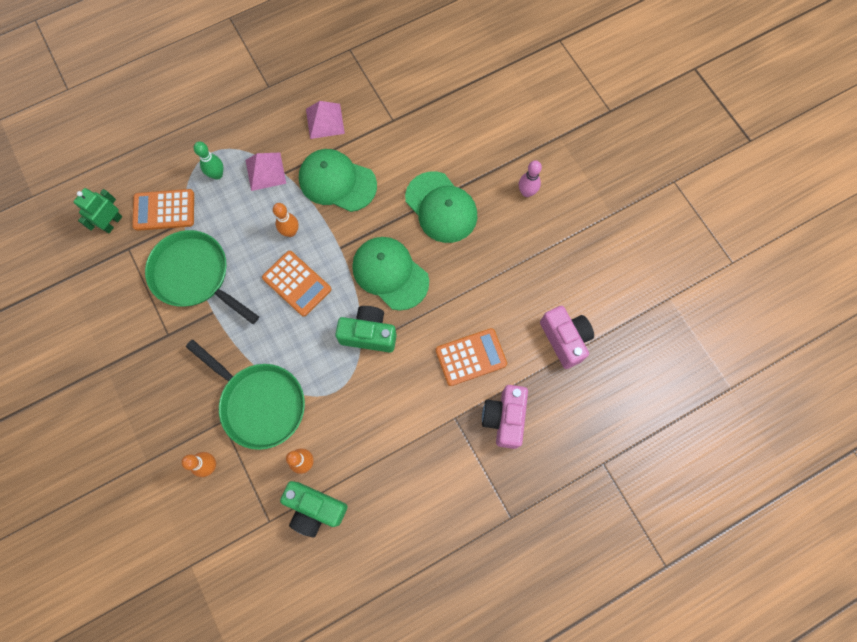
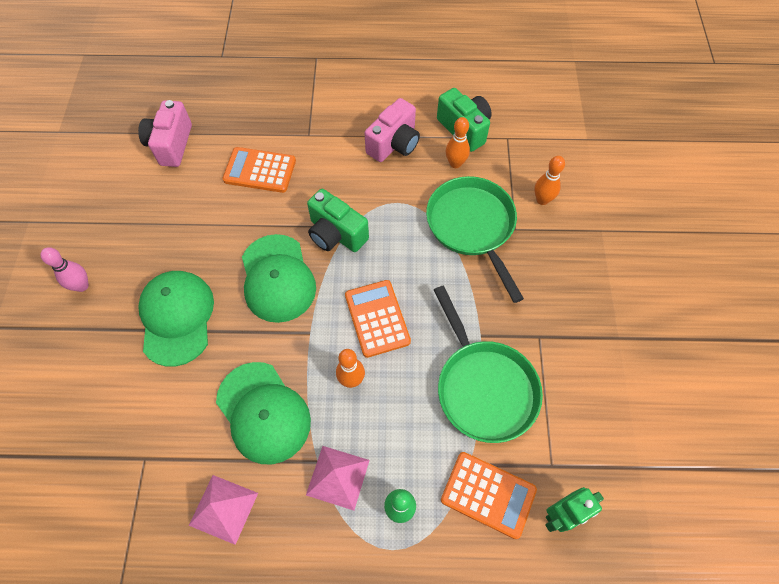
camera: 150 degrees left, 10 degrees down
pink camera [482,385,528,449] -> pink camera moved to [365,98,420,162]

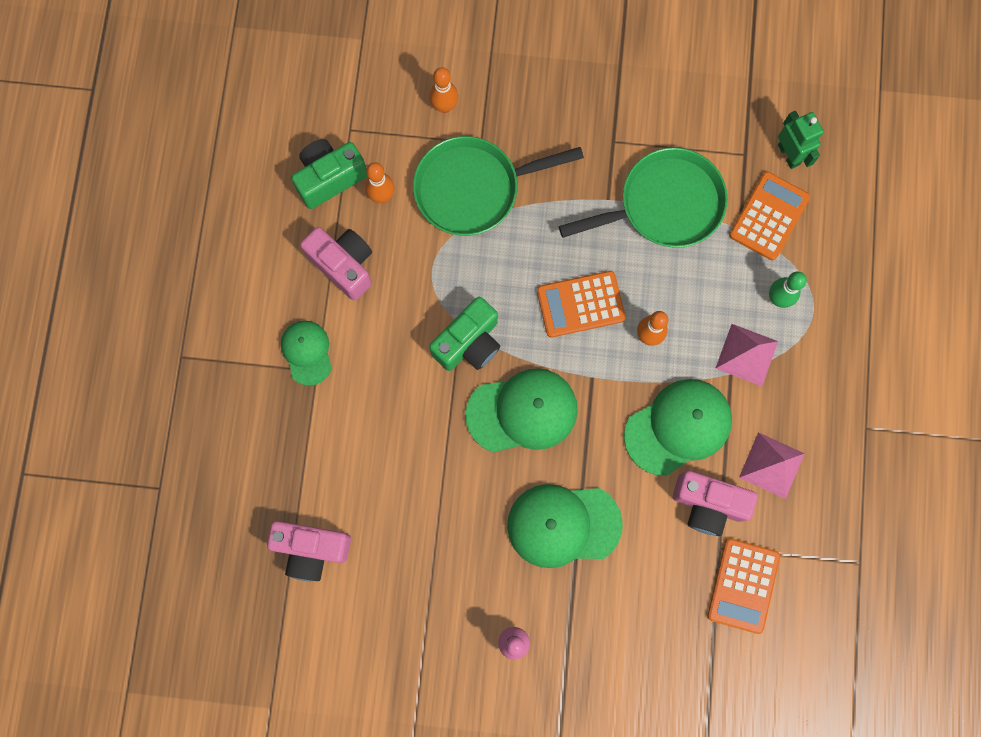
camera: 85 degrees left, 15 degrees up
orange calculator [222,147,296,193] -> orange calculator moved to [708,538,780,634]
none -> green cap [281,321,332,386]
none -> pink camera [673,471,758,536]

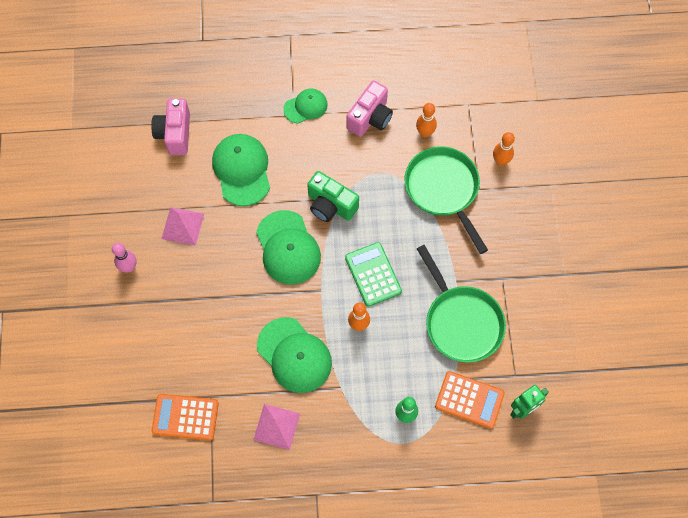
camera: 80 degrees right, 10 degrees down
green camera [291,139,367,209] -> none
green cap [507,484,623,568] -> green cap moved to [212,134,270,206]
orange calculator [537,271,626,337] -> green calculator [345,242,402,307]
pink camera [673,471,758,536] -> none
pink pyramid [715,324,778,386] -> pink pyramid moved to [161,207,204,246]

